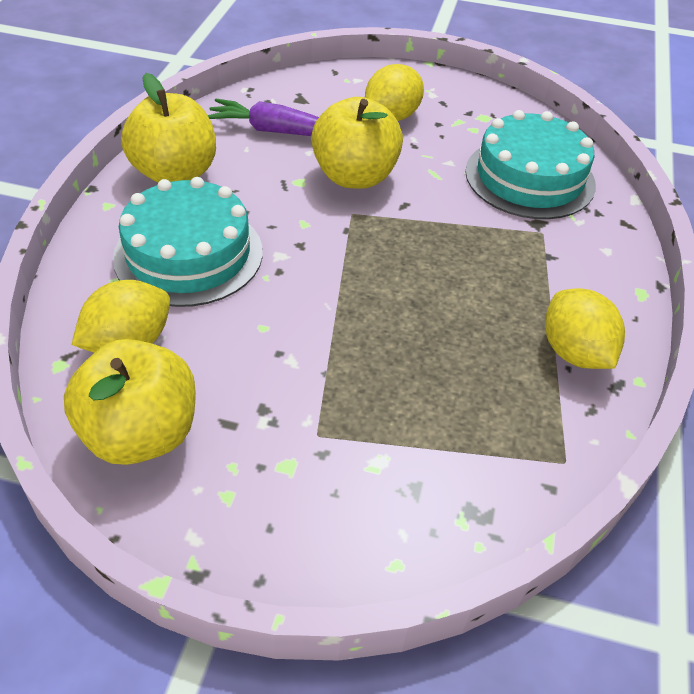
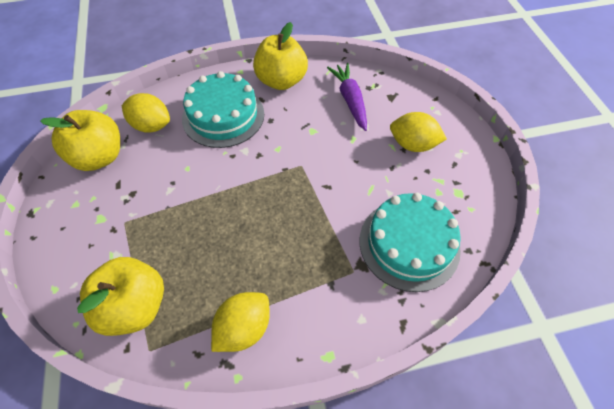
camera: 65 degrees right, 10 degrees up
yellow apple [311,97,403,189] -> yellow apple moved to [77,257,164,336]

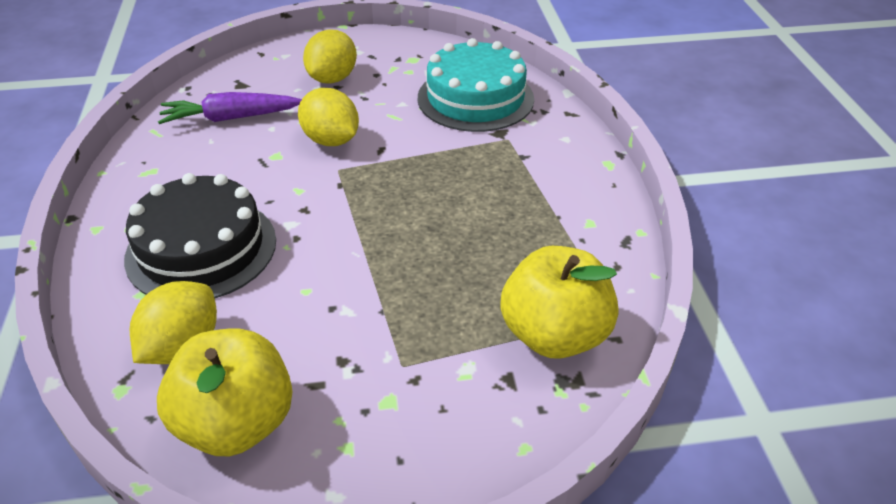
camera: 85 degrees left, 15 degrees down
turquoise cake [182,71,264,148] -> black cake [124,173,276,298]
yellow lemon [211,292,270,352] -> yellow lemon moved to [298,88,359,146]
yellow apple [253,22,308,90] -> none

